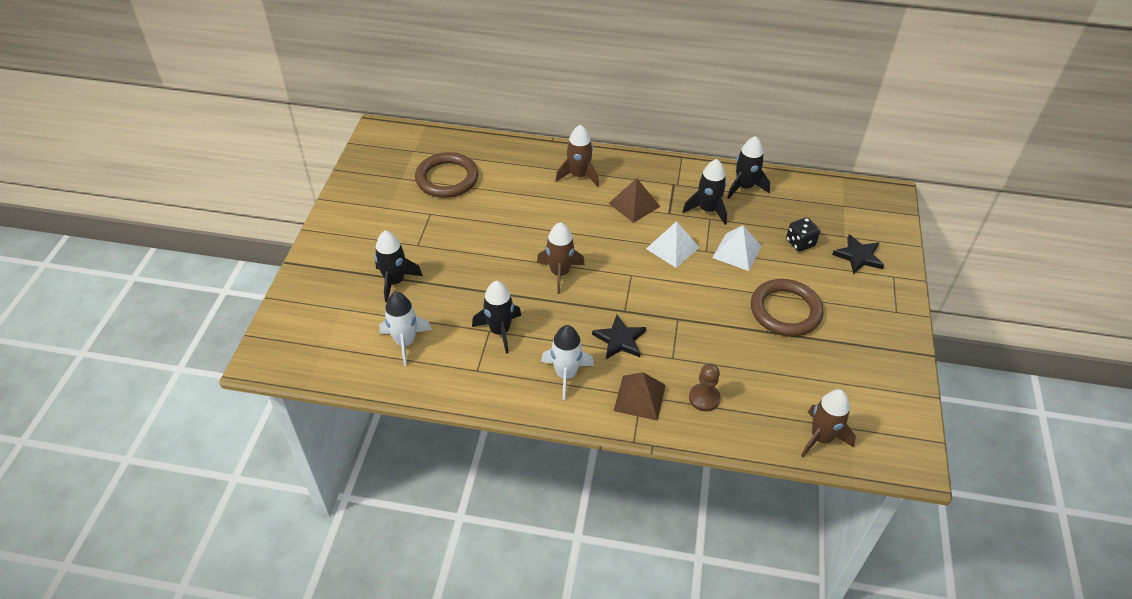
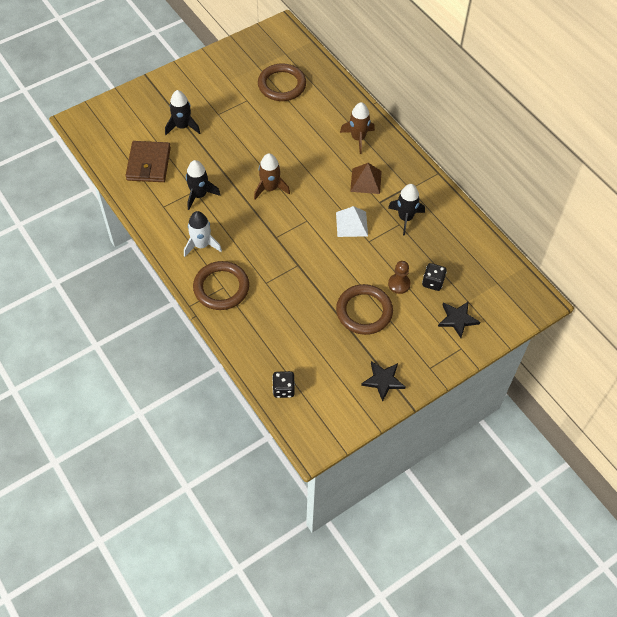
camera: 45 degrees right, 10 degrees up
white rocket [379,292,432,366] -> brown wallet [125,141,171,182]
black star [592,315,646,359] -> black star moved to [361,361,405,402]
brown pyramid [614,372,666,421] -> brown ring [193,261,249,310]
brown pawn [689,364,720,411] -> brown pawn moved to [388,261,411,294]
white pyramid [712,225,762,271] -> none
black rocket [727,136,770,199] -> none
brown rocket [801,389,856,457] -> black dice [272,371,295,398]

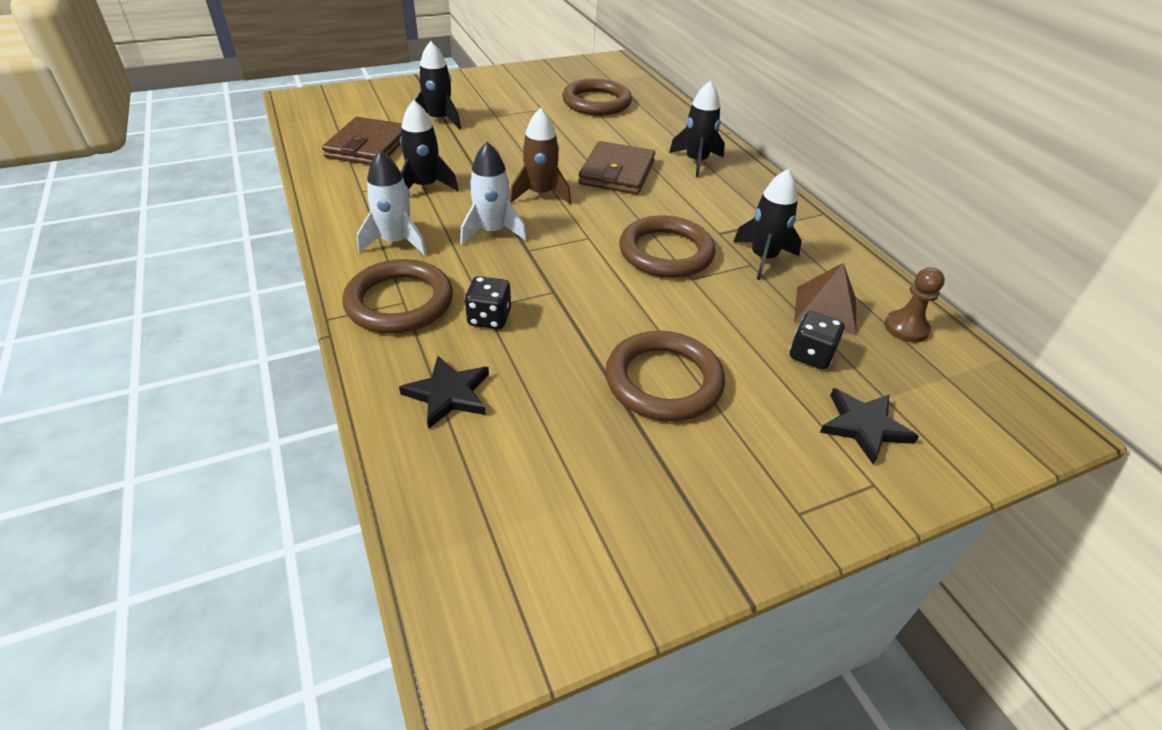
camera: 10 degrees right, 15 degrees down
black dice [272,371,295,398] -> black dice moved to [464,276,511,329]
white pyramid [336,206,368,237] -> brown ring [619,216,715,278]
brown rocket [340,102,375,154] -> black rocket [669,81,725,177]
brown pyramid [350,163,382,194] -> brown pyramid moved to [794,263,856,335]
black star [361,361,405,402] -> black star moved to [399,356,489,429]
brown pawn [388,261,411,294] -> brown pawn moved to [884,267,945,342]
none -> white rocket [460,142,527,245]
none -> brown wallet [578,141,655,195]

